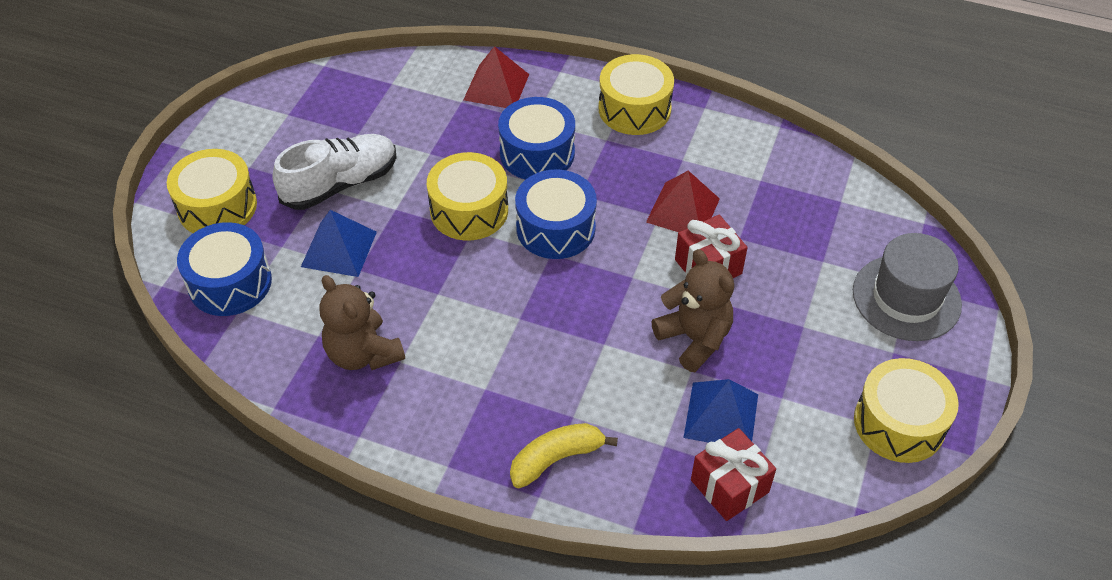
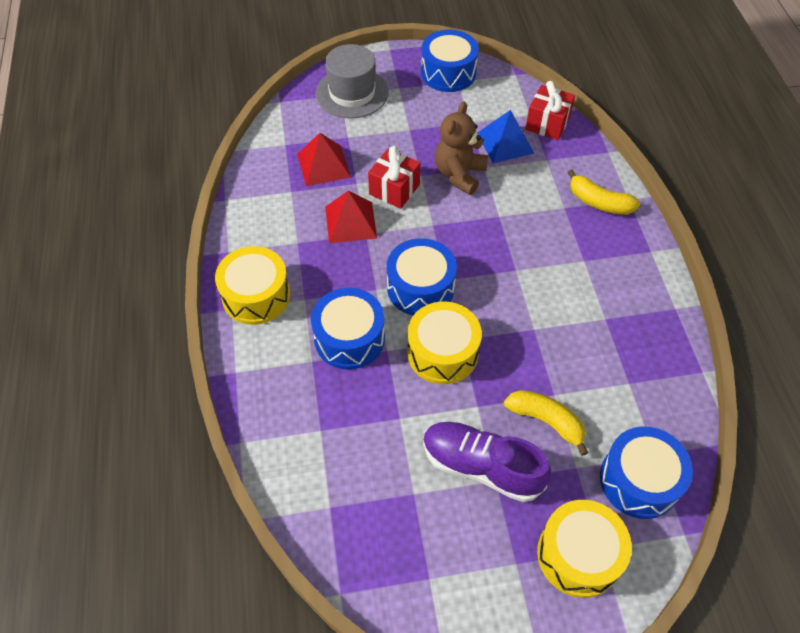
camera: 120 degrees left, 5 degrees up
white shoe [273,134,397,210] -> purple shoe [423,422,551,502]
blue pyramid [301,210,377,277] -> yellow banana [504,390,588,456]
brown teddy bear [320,275,405,370] -> none
red pyramid [463,46,529,108] -> red pyramid moved to [297,133,351,186]
yellow drum [854,358,959,463] -> blue drum [421,30,479,92]

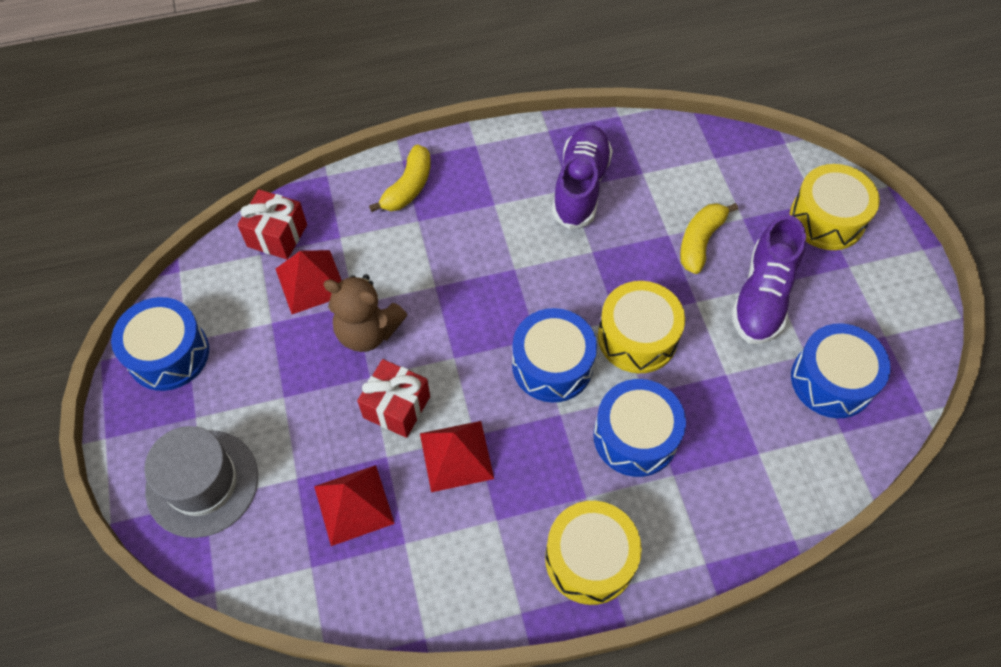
camera: 95 degrees left, 5 degrees up
blue pyramid [477,110,534,163] -> red pyramid [276,250,342,314]
blue drum [600,426,693,519] -> blue drum moved to [791,323,891,418]
none -> purple shoe [552,125,613,229]

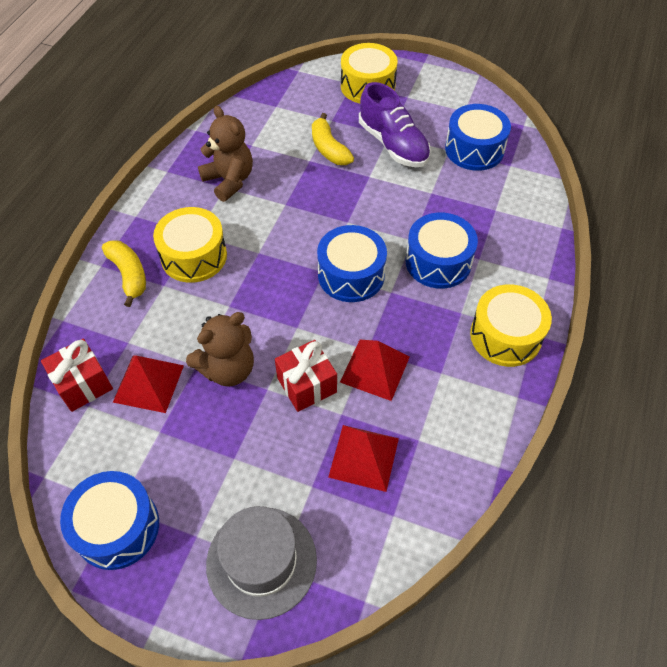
camera: 55 degrees left, 5 degrees down
purple shoe [552,125,613,229] -> brown teddy bear [198,106,253,202]
yellow drum [598,281,685,373] -> yellow drum moved to [153,207,227,283]

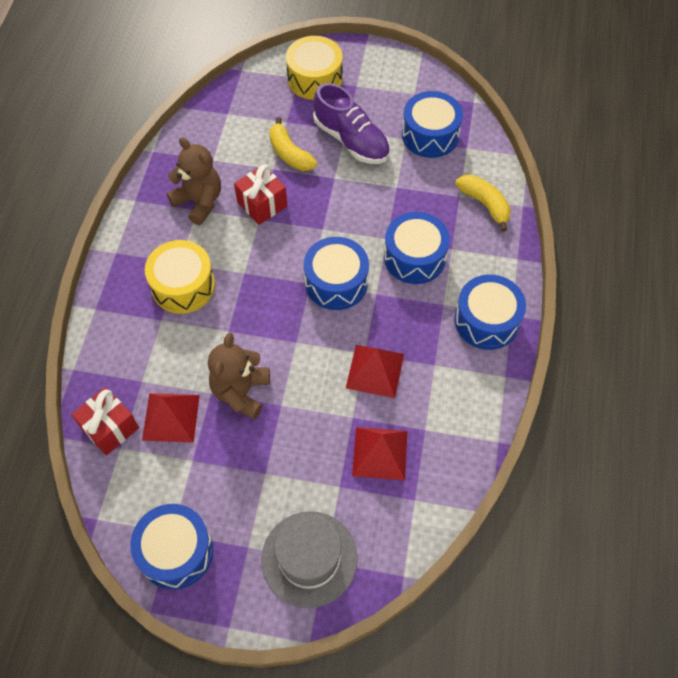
camera: 10 degrees left, 5 degrees up
yellow banana [102,240,146,307] -> yellow banana moved to [455,175,511,232]
brown teddy bear [186,312,254,387] -> brown teddy bear turned 150 degrees clockwise [208,333,270,420]
red gift [275,340,337,412] -> red gift moved to [234,164,287,225]
yellow drum [470,284,552,367] -> blue drum [454,275,526,350]

